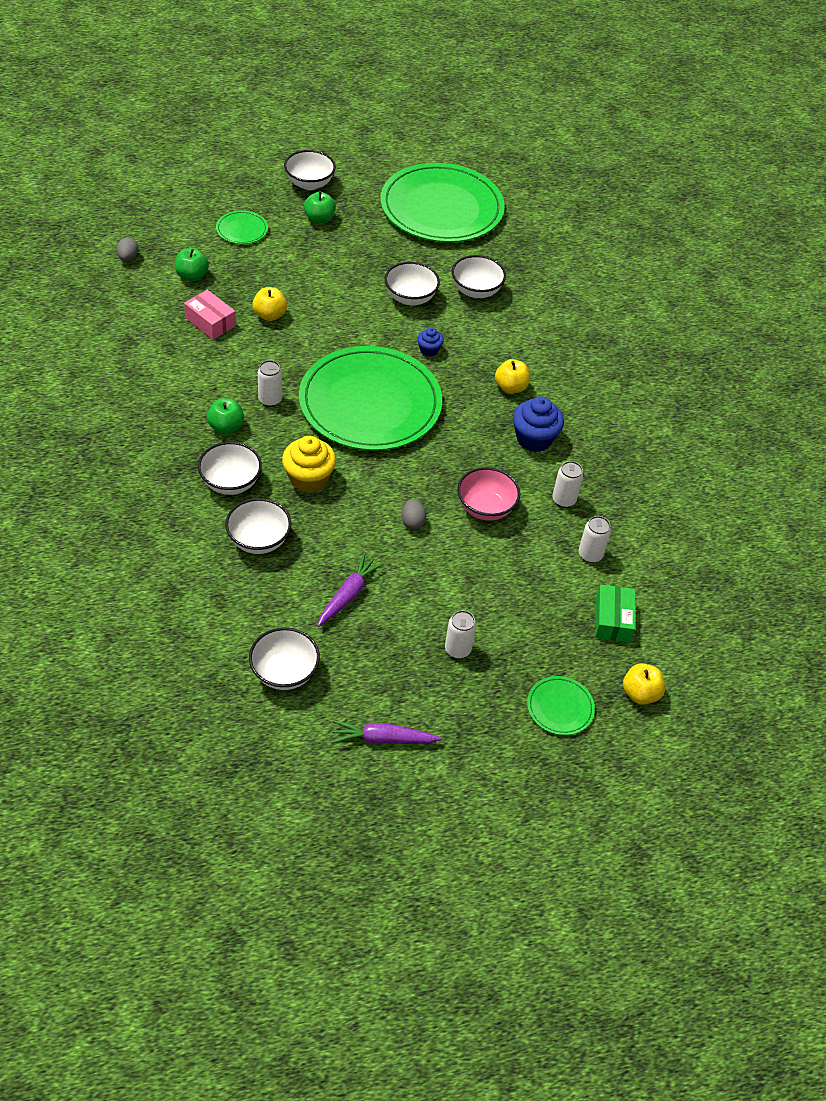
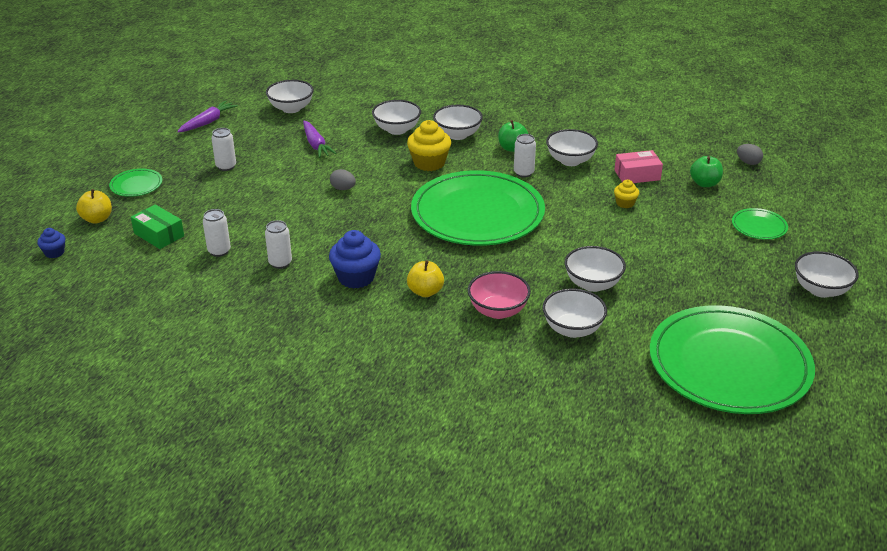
camera: 130 degrees right, 15 degrees down
yellow apple [252,287,287,321] -> yellow cupcake [614,180,639,208]
green apple [304,191,336,224] -> none
blue cupcake [417,327,444,357] -> blue cupcake moved to [37,228,65,258]
pink bowl [457,467,520,521] -> pink bowl moved to [468,271,531,319]
none -> white bowl [546,129,598,166]

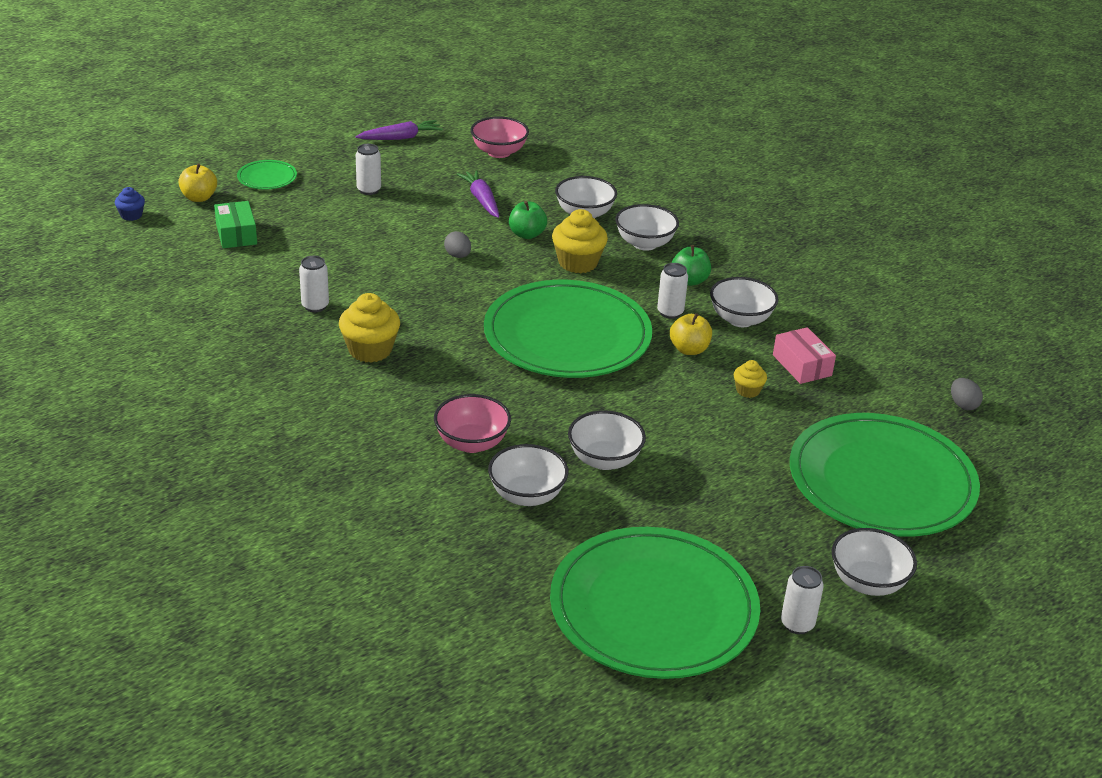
camera: 30 degrees right, 0 degrees up
white can [203,209,231,257] -> white can moved to [781,566,824,634]
white bowl [266,80,314,113] -> pink bowl [471,117,529,158]
purple carrot [303,121,337,158] -> purple carrot turned 150 degrees clockwise [457,170,499,218]
blue cupcake [329,230,381,288] -> yellow cupcake [339,293,400,363]
yellow apple [407,260,444,297] -> yellow apple moved to [670,313,712,355]
pink box [614,150,663,183] -> pink box turned 45 degrees clockwise [773,327,836,384]
green apple [690,156,723,187] -> green apple moved to [509,201,547,239]
green plate [732,208,788,240] -> green plate [790,413,980,537], size x2.48

